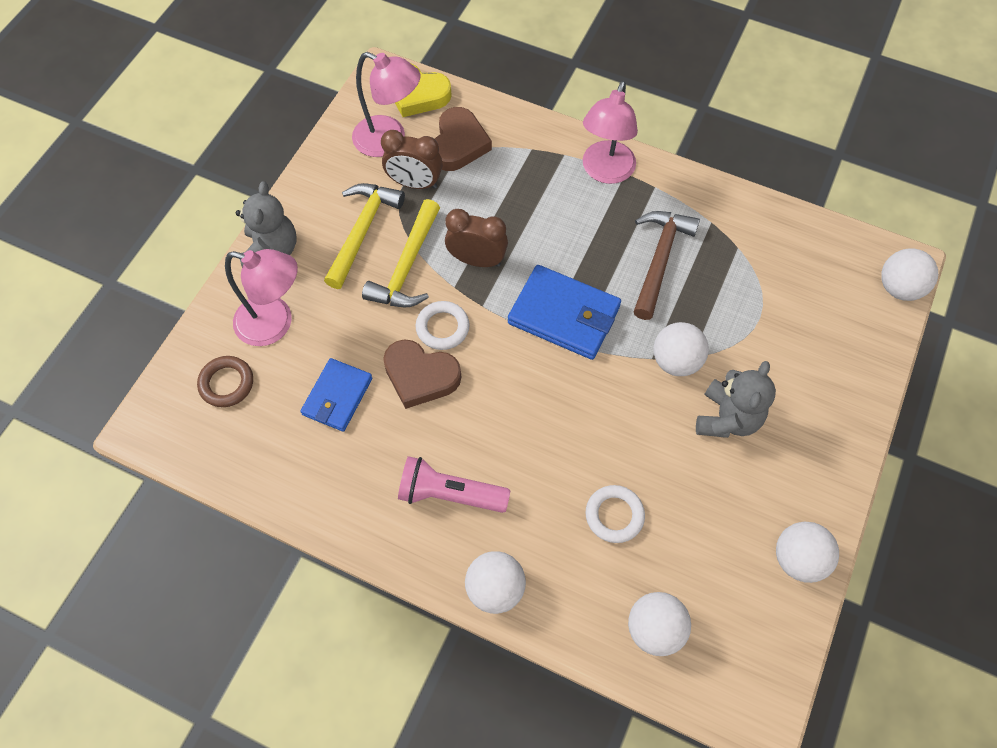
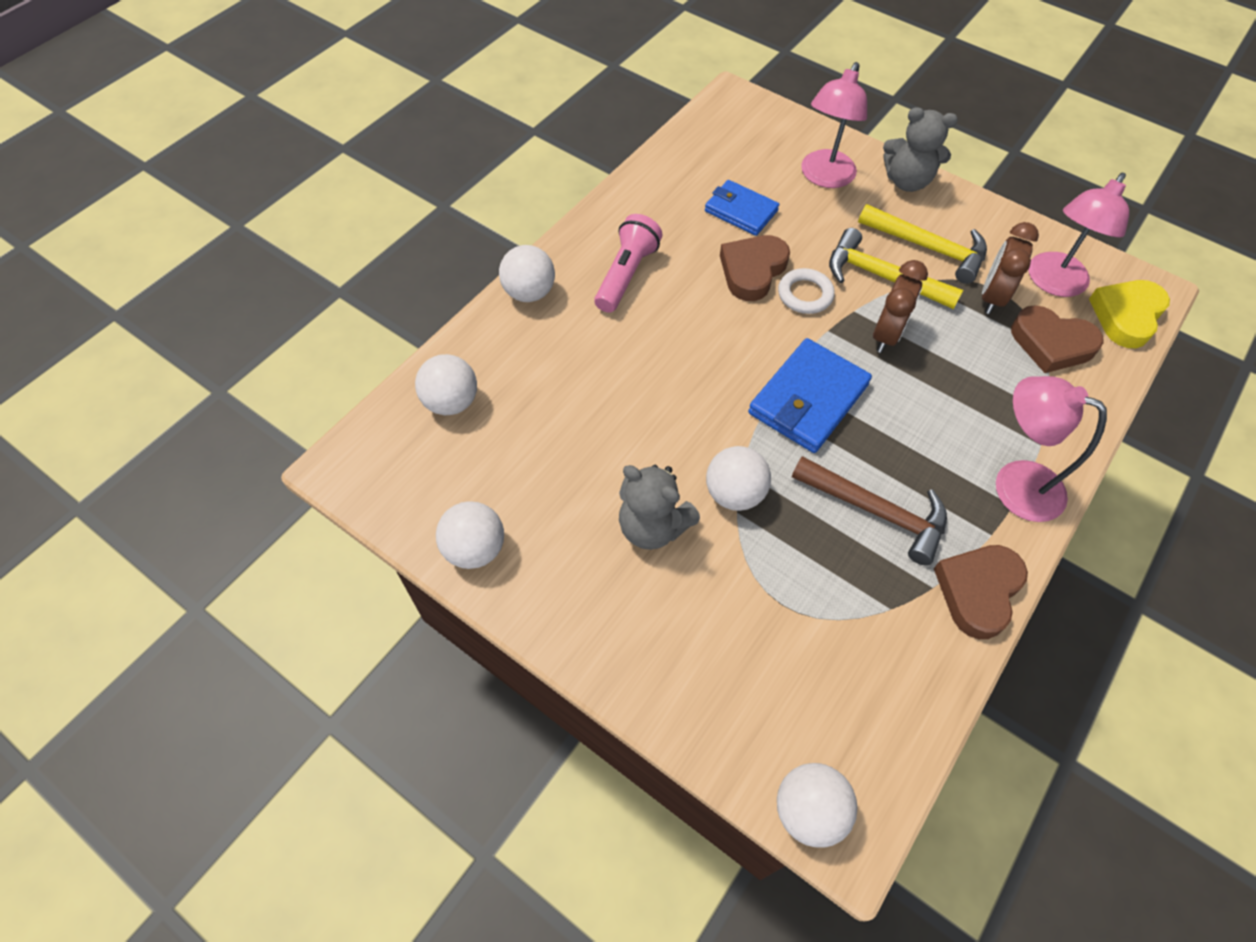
camera: 100 degrees right, 5 degrees down
brown ring [197,356,253,407] -> none
white ring [586,485,645,543] -> none
none -> brown heart [934,545,1028,639]

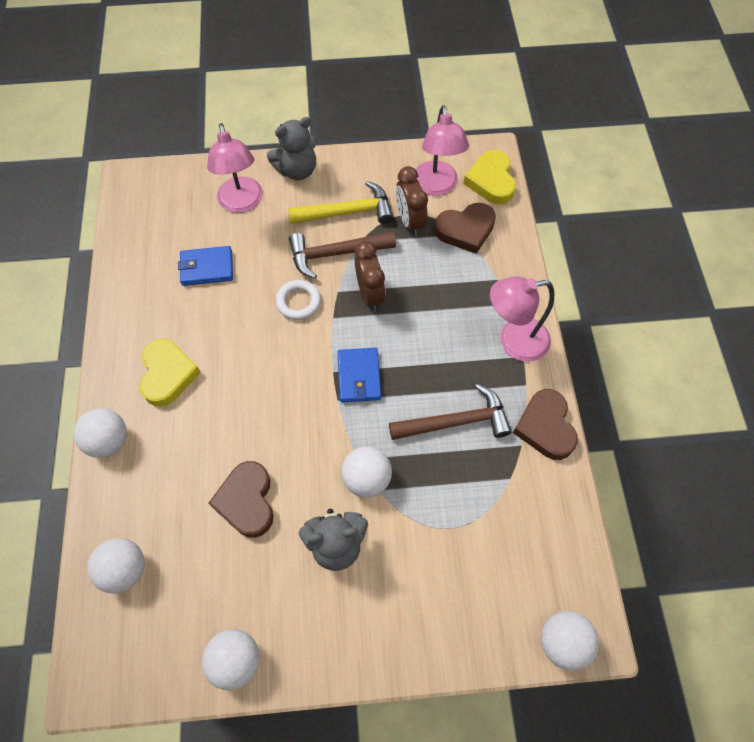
camera: 40 degrees left, 5 degrees up
pink flashlight [594,214,662,313] -> yellow heart [140,339,201,406]
brown heart [720,235,790,301] -> brown heart moved to [209,461,274,538]
blue wallet [748,338,872,453] -> blue wallet [337,348,381,403], size x0.66
yellow hammer [829,228,963,309] -> brown hammer [289,232,396,279]

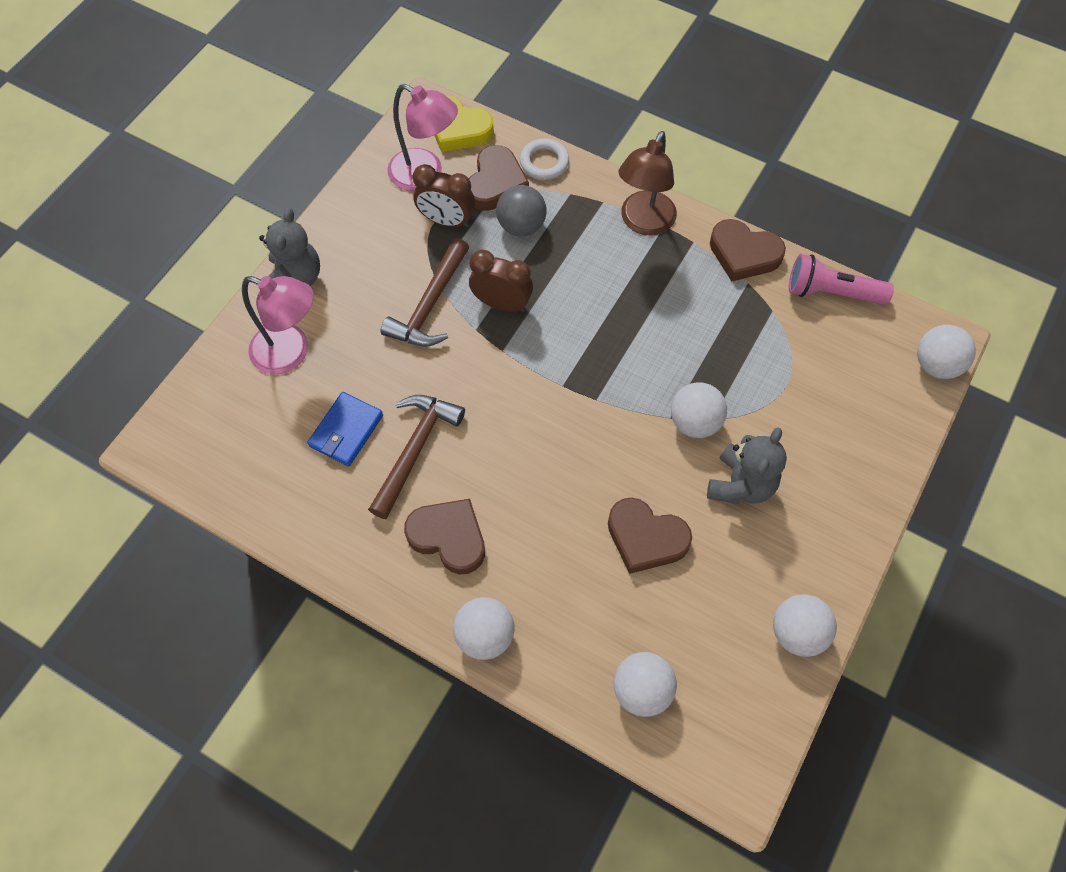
camera: 55 degrees left, 0 degrees up
yellow heart [140,339,201,406] -> brown heart [404,499,485,575]
white ring [276,280,321,320] -> white ring moved to [520,139,569,180]
yellow hammer [288,181,393,224] -> none
blue wallet [337,348,381,403] -> none
brown hammer [389,384,512,440] -> brown hammer moved to [368,395,465,519]
pink lamp [490,276,554,362] -> brown lamp [619,131,677,235]
none -> grey ball [496,185,547,237]
none -> pink flashlight [789,254,894,305]

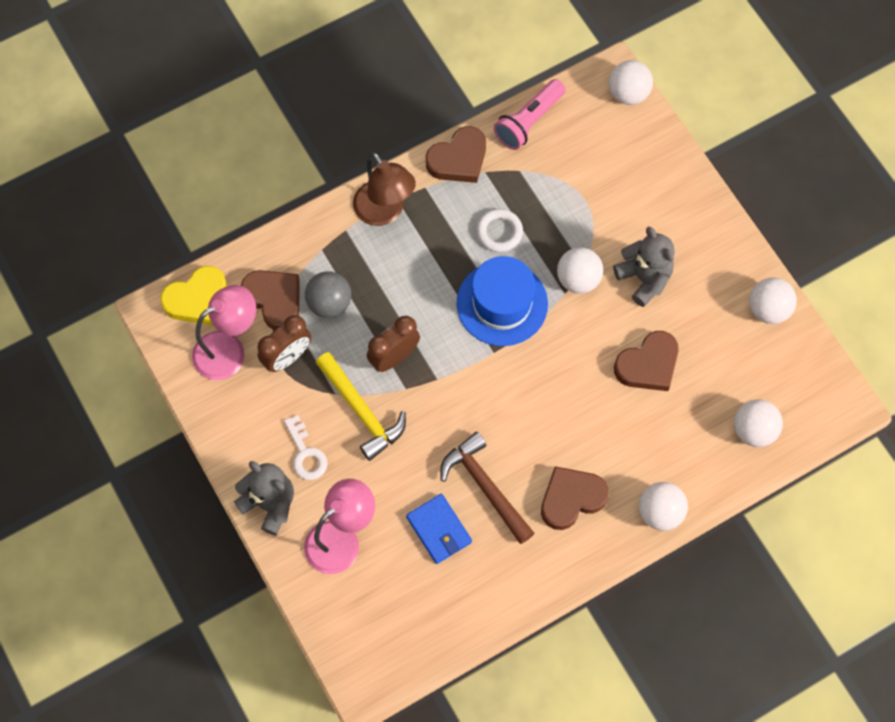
camera: 60 degrees left, 5 degrees up
brown hammer [381,238,469,346] -> yellow hammer [316,352,406,461]
white ring [520,139,569,180] -> white ring moved to [476,209,523,252]
none -> white key [284,415,327,480]
none -> blue hat [456,256,548,346]

